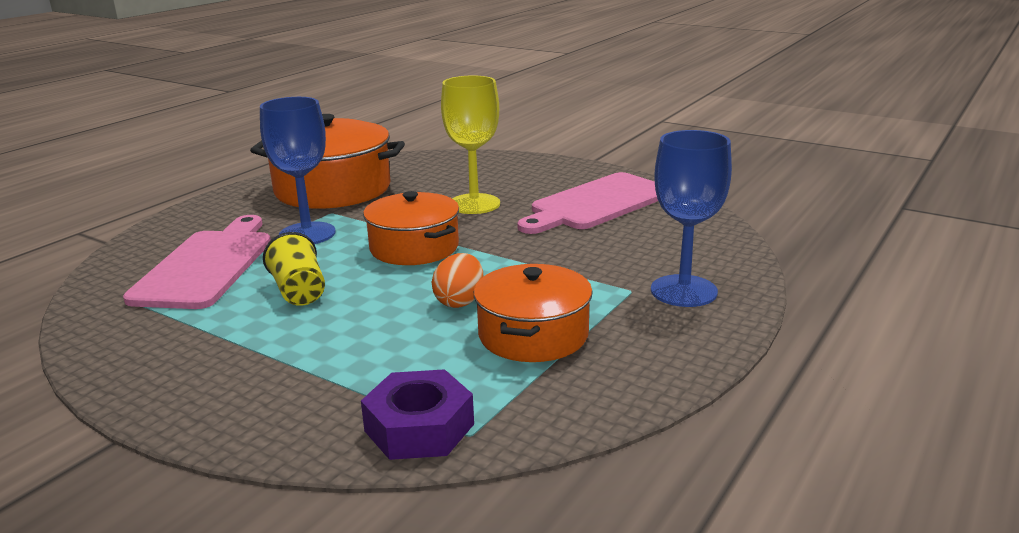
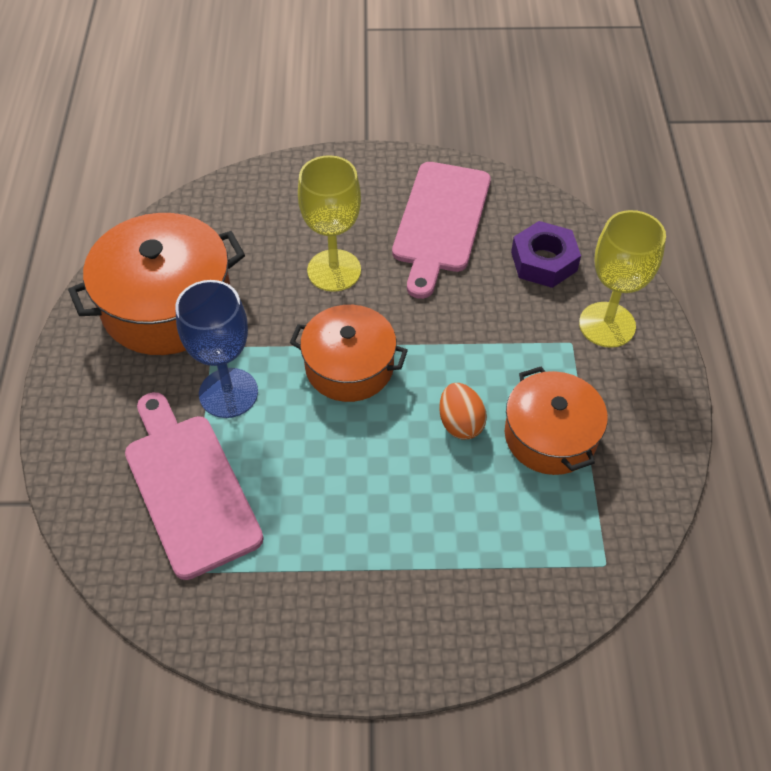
camera: 35 degrees left, 30 degrees up
yellow cup [263,232,325,306] -> none
purple nut [361,369,474,460] -> purple nut moved to [511,221,581,288]
blue goblet [651,130,732,307] -> yellow goblet [579,210,666,348]

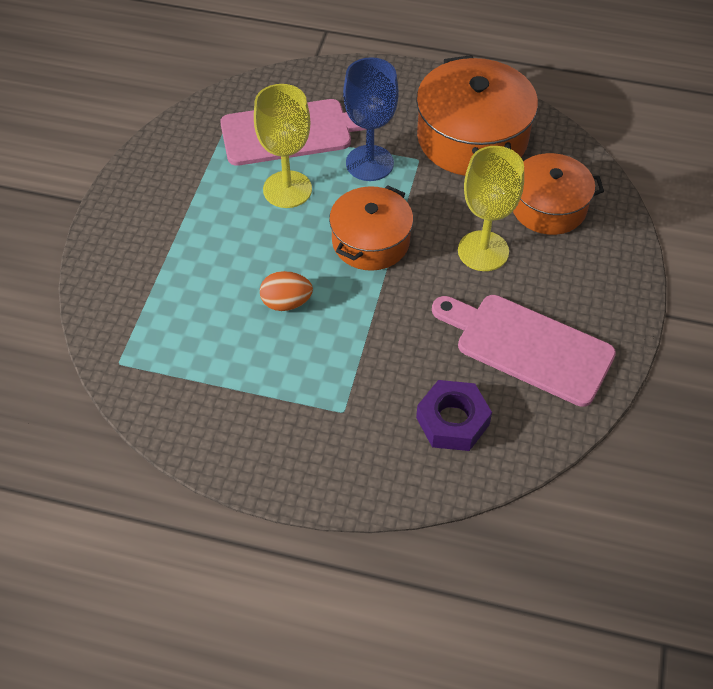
camera: 105 degrees right, 0 degrees up
orange pot [505,366,608,475] -> orange pot moved to [513,153,604,235]
yellow goblet [579,210,666,348] -> yellow goblet moved to [254,84,312,208]

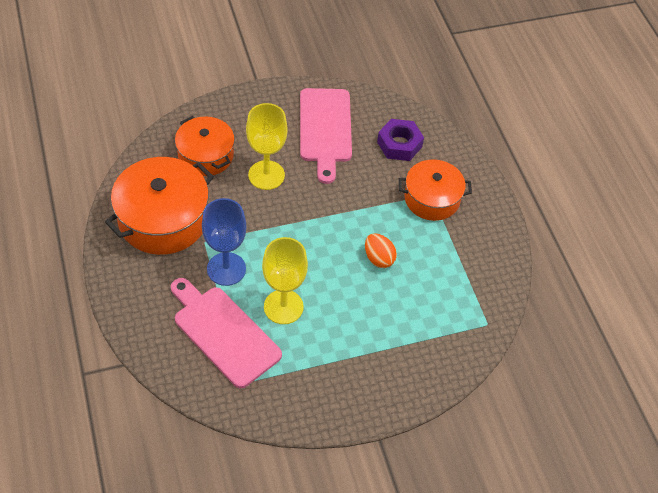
camera: 125 degrees left, 0 degrees up
orange pot [329,185,413,271] -> orange pot moved to [399,160,472,221]

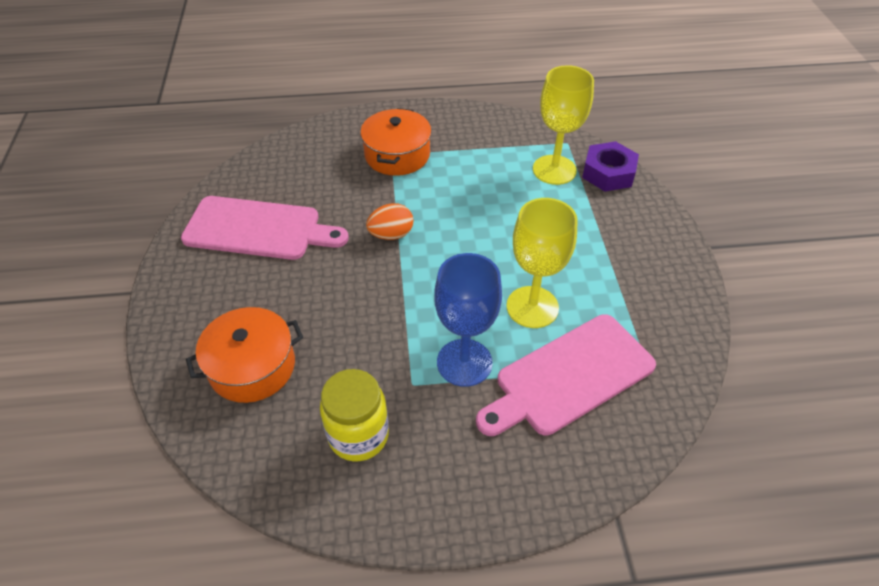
camera: 75 degrees left, 5 degrees down
orange pot [105,157,214,255] -> yellow jar [320,369,389,461]
yellow goblet [246,103,288,190] -> yellow goblet moved to [533,65,594,185]
orange egg [365,233,397,268] -> orange egg moved to [366,203,414,240]
purple nut [377,119,424,161] -> purple nut moved to [582,141,639,192]

